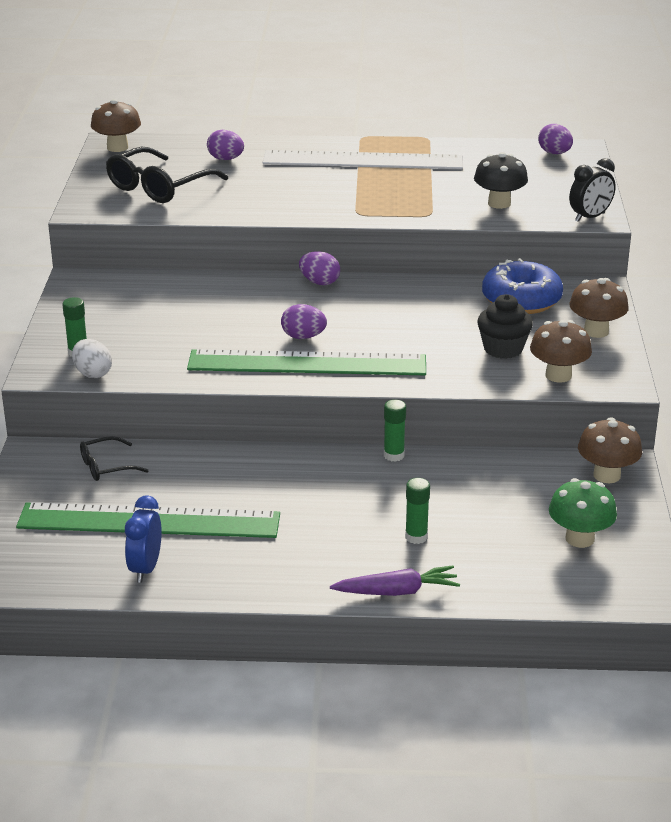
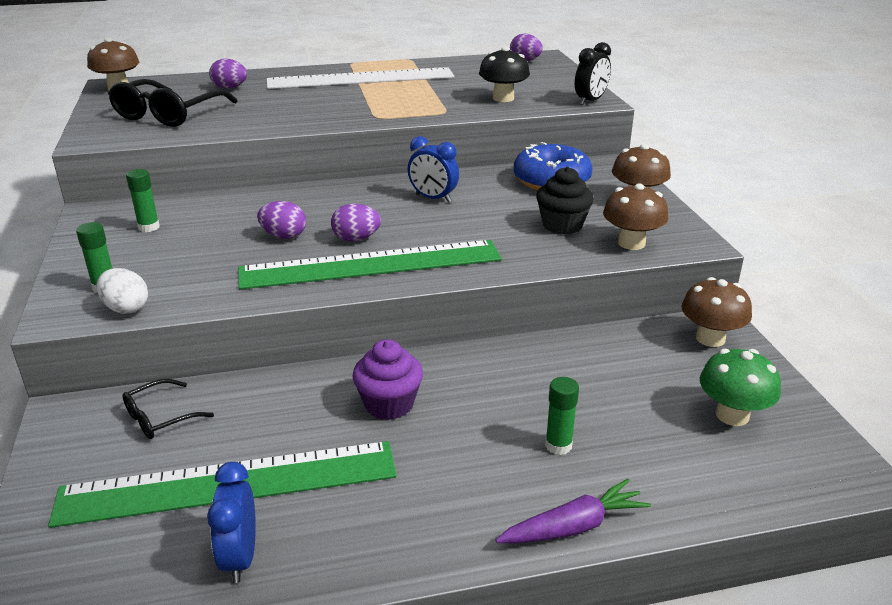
camera: 15 degrees left, 0 degrees up
purple egg [299,251,340,285] -> purple egg moved to [257,201,306,239]
green glue stick [384,399,406,462] -> green glue stick moved to [126,169,160,232]
none -> purple cupcake [353,339,423,420]
none -> blue clock [408,136,459,202]

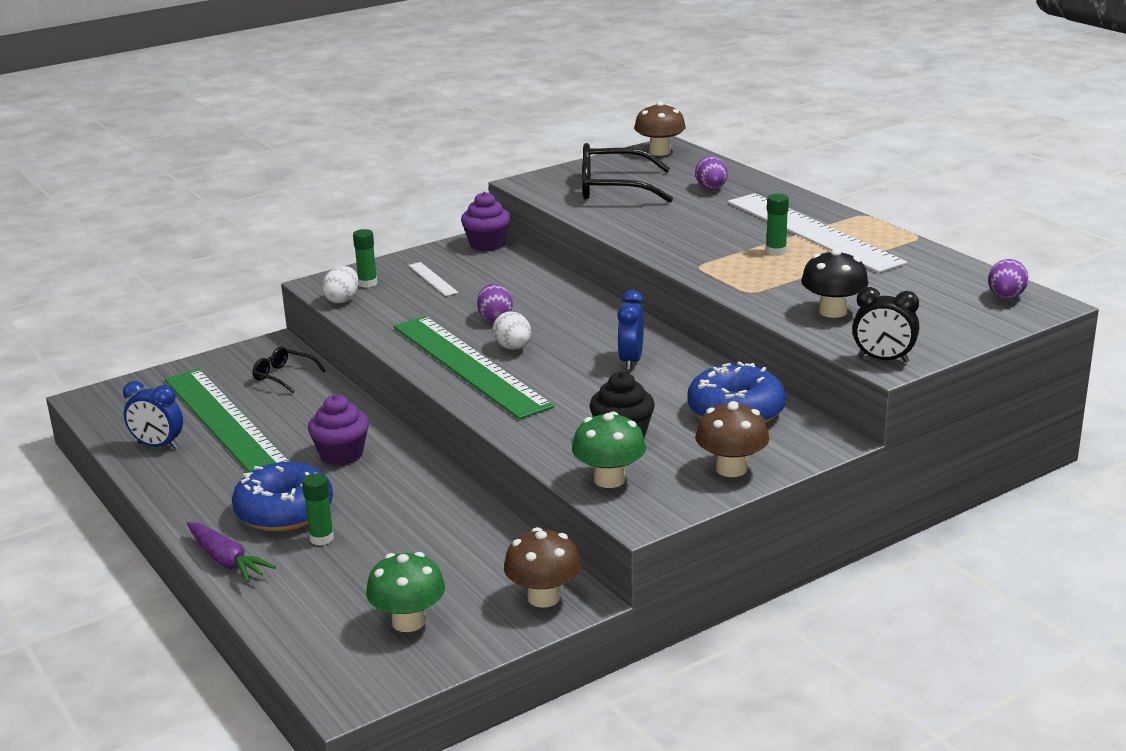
camera: 70 degrees right, 5 degrees down
green glue stick [126,169,160,232] -> green glue stick moved to [766,193,789,256]
blue clock [207,462,256,583] -> blue clock turned 135 degrees counterclockwise [123,381,183,449]
purple egg [331,204,381,241] -> white egg [493,311,531,350]
brown mushroom [603,183,668,250] -> green mushroom [572,412,646,488]
none -> blue donut [232,462,333,532]
none -> white ruler [408,262,458,296]
none -> purple cupcake [461,192,511,251]

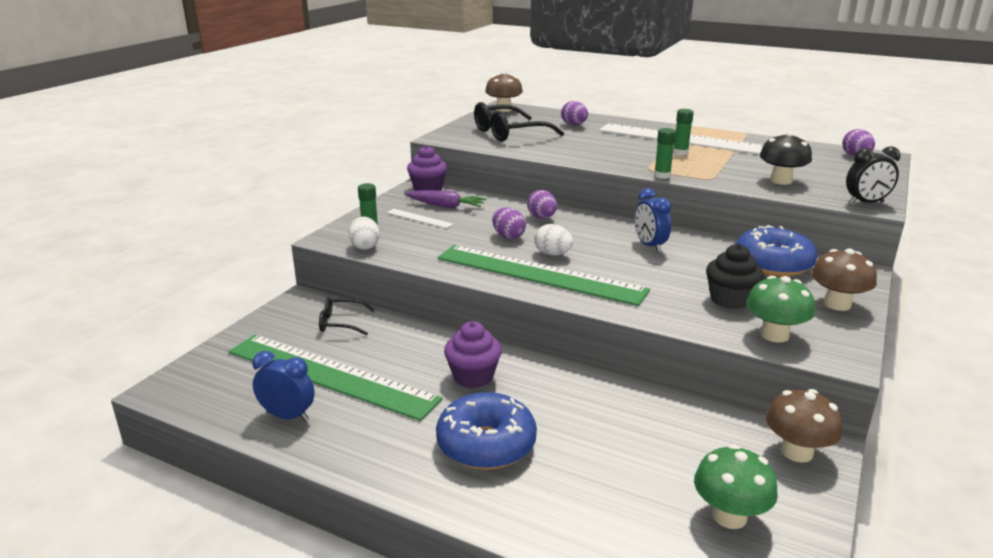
camera: 30 degrees left, 0 degrees up
blue clock [123,381,183,449] -> blue clock turned 150 degrees counterclockwise [252,351,315,422]
purple carrot [187,522,276,582] -> purple carrot moved to [405,190,486,209]
green glue stick [302,473,334,545] -> green glue stick moved to [654,128,676,179]
none -> purple egg [527,190,557,219]

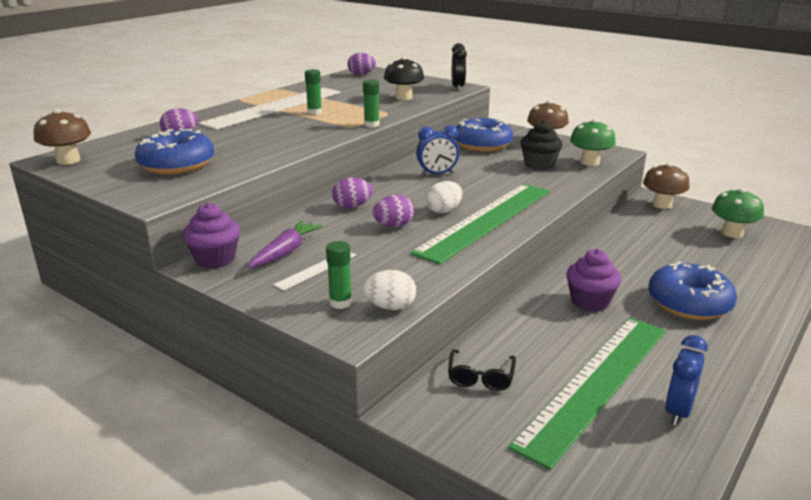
camera: 80 degrees left, 0 degrees up
black glasses [474,102,564,142] -> blue donut [135,128,214,175]

